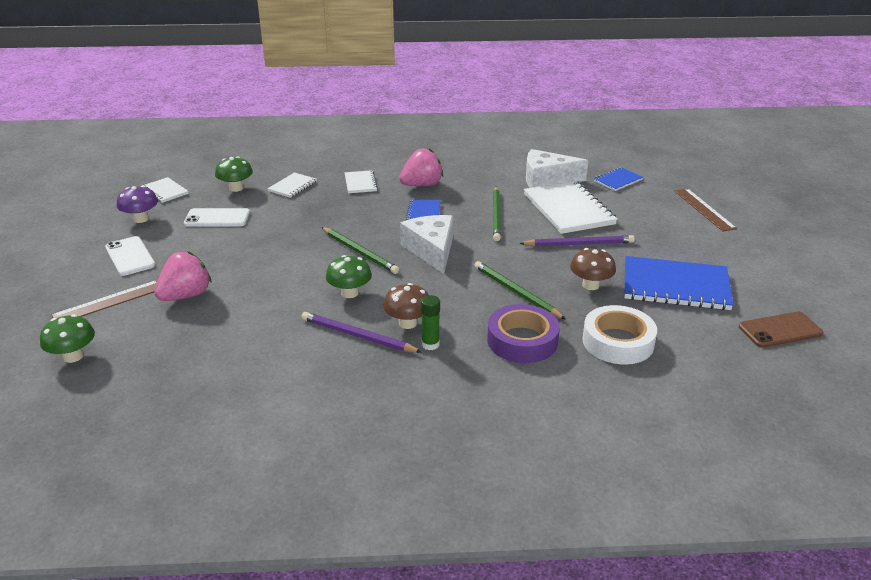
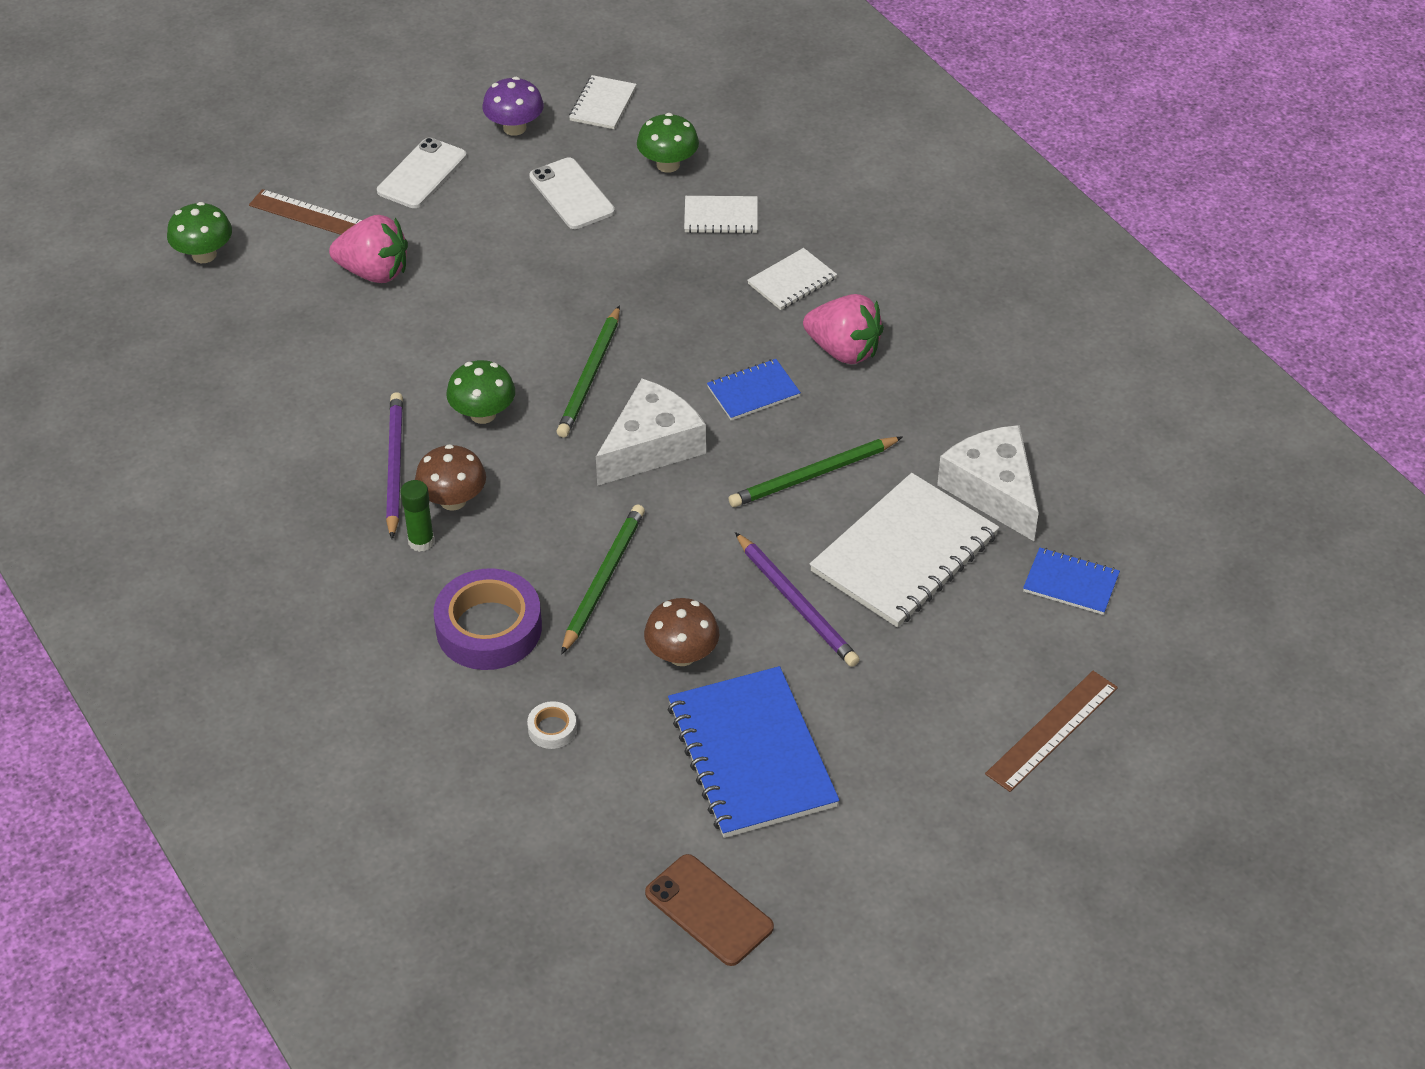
camera: 60 degrees right, 15 degrees up
white tape [582,305,657,364] -> white tape [527,701,577,749], size x0.44

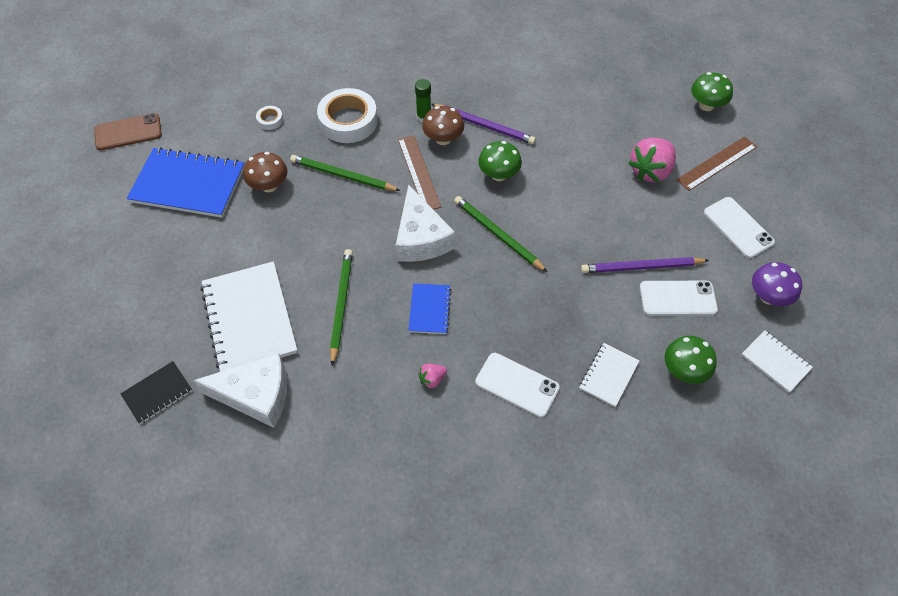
camera: 120 degrees right, 10 degrees up
purple tape [434,568,542,670] -> white tape [317,88,378,143]
green pencil [561,505,645,655] -> green pencil turned 150 degrees clockwise [290,155,401,191]
purple pencil [735,532,860,667] -> purple pencil moved to [581,257,709,273]
white notebook [747,248,837,310] -> white phone [475,353,560,418]
pink strawberry [803,294,884,364] -> pink strawberry [418,364,447,389], size x0.48
brown ruler [985,671,1118,792] -> brown ruler moved to [398,136,441,210]
blue notebook [1023,548,1120,615] -> black notebook [121,361,192,424]

